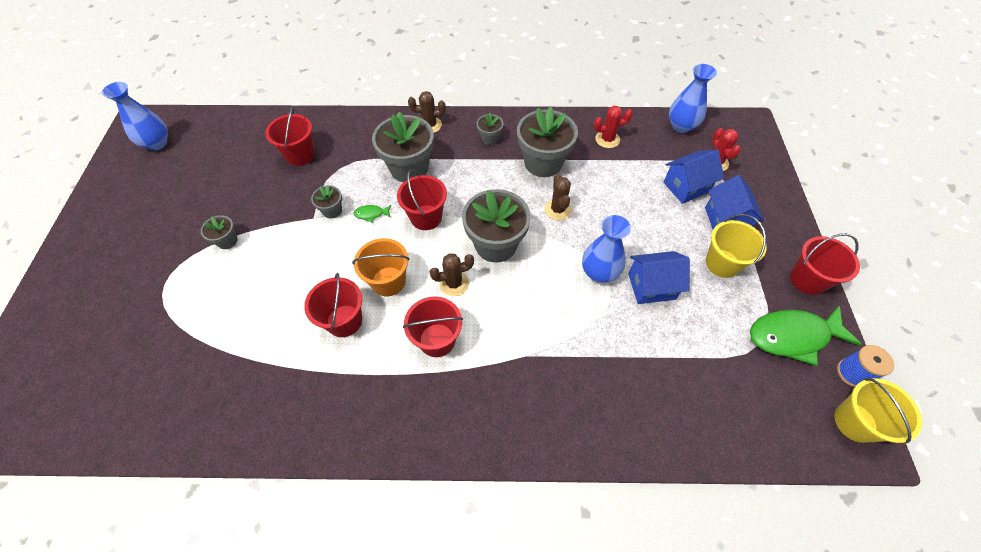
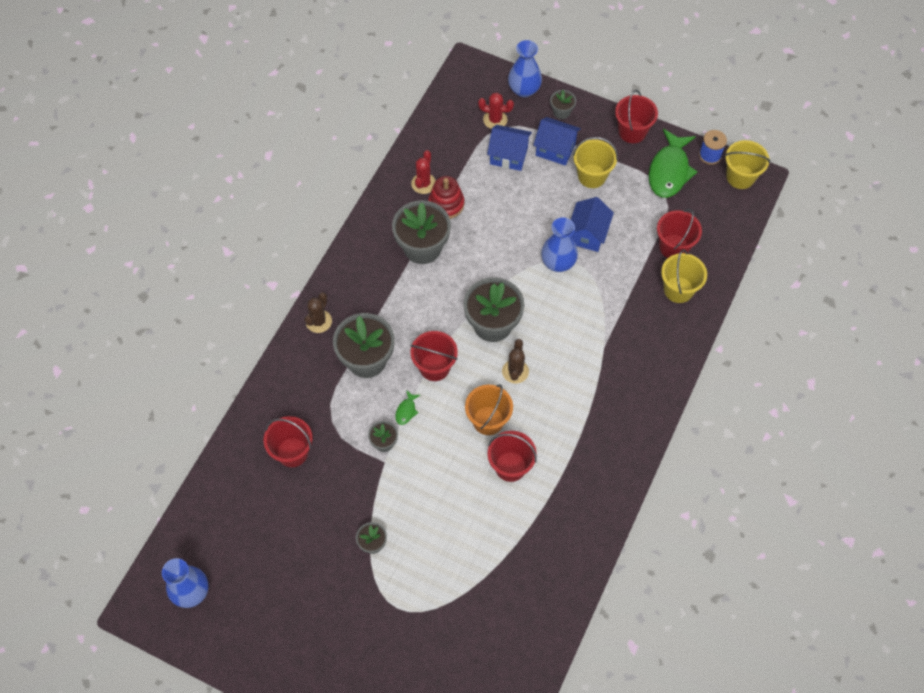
camera: 65 degrees left, 5 degrees up
red bucket [403,296,463,357] -> red bucket moved to [657,209,702,258]
grey flower pot [476,113,504,145] -> grey flower pot moved to [550,90,576,119]
brown cactus [545,174,572,220] -> none
blue house [664,149,724,204] -> blue house turned 75 degrees counterclockwise [487,125,532,171]
blue vase [669,64,717,133] -> blue vase moved to [508,40,542,98]
none -> red stacking toy [428,176,464,219]
none -> yellow bucket [661,249,707,303]

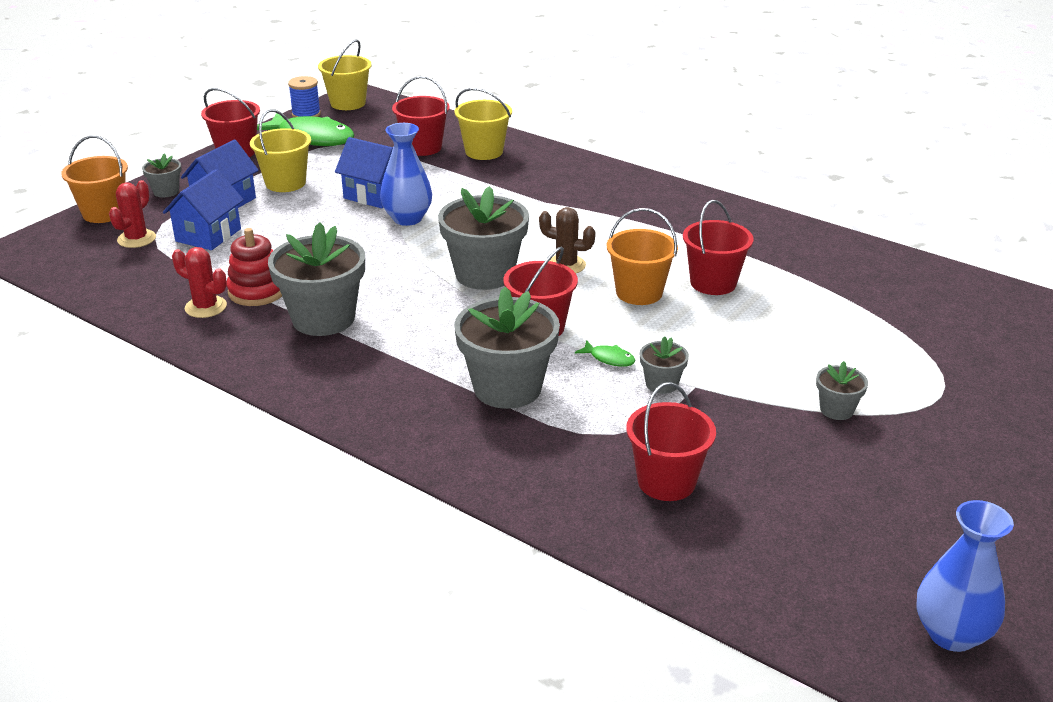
camera: 80 degrees left, 30 degrees down
brown cactus [304,292,332,333] -> none
blue vase [508,40,542,98] -> orange bucket [61,136,128,223]

